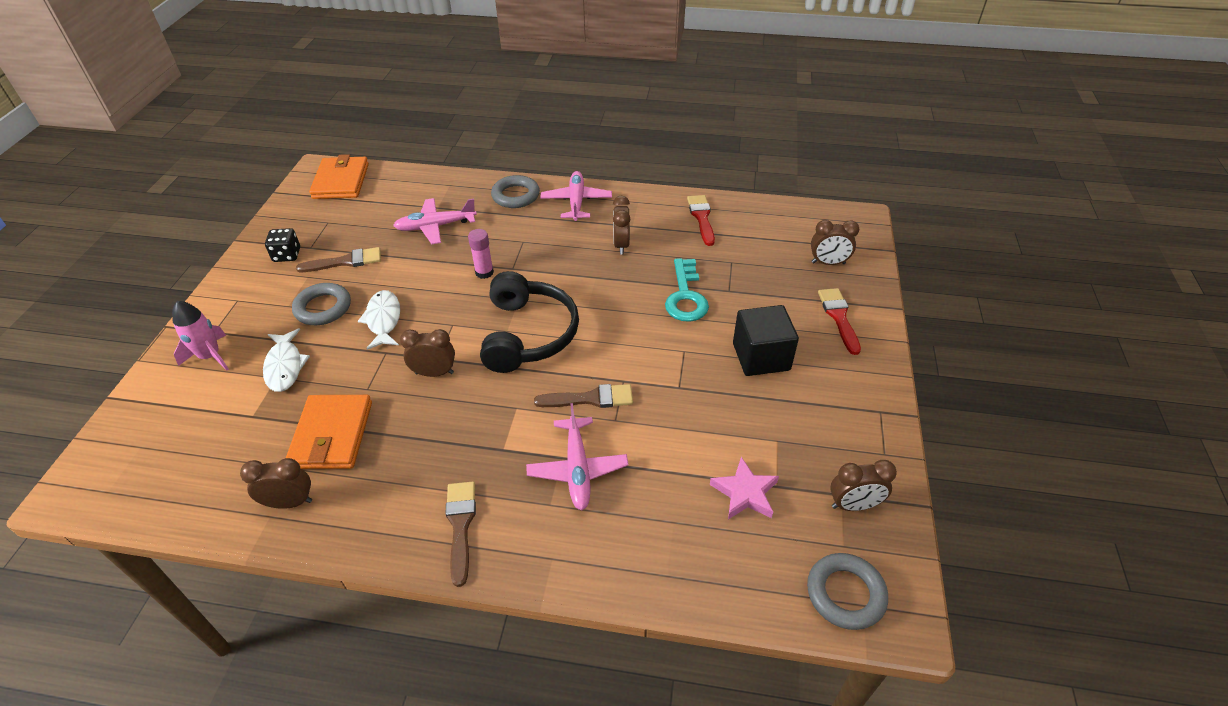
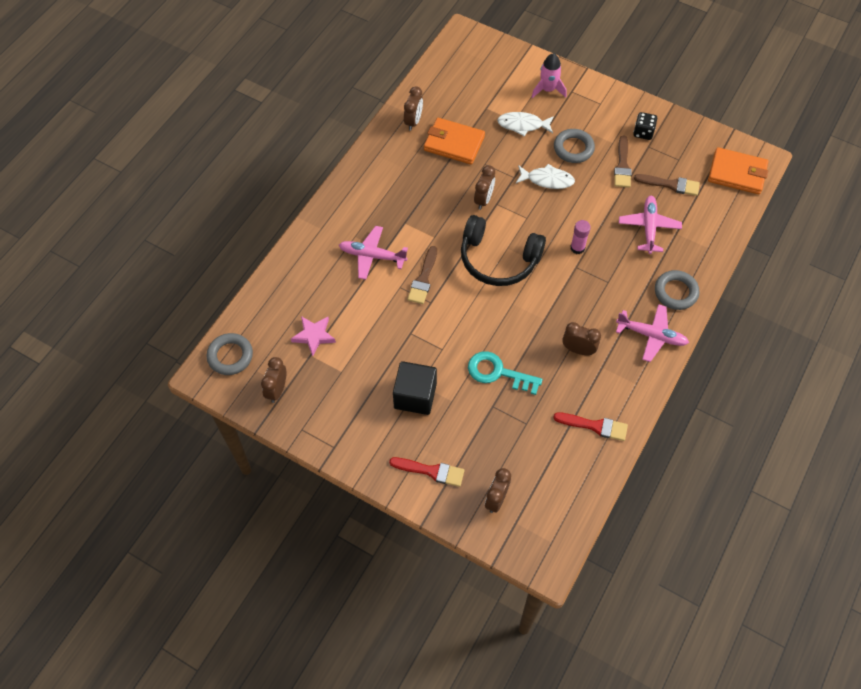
camera: 110 degrees right, 15 degrees up
brown brush [445,482,476,587] -> brown brush moved to [634,174,700,196]

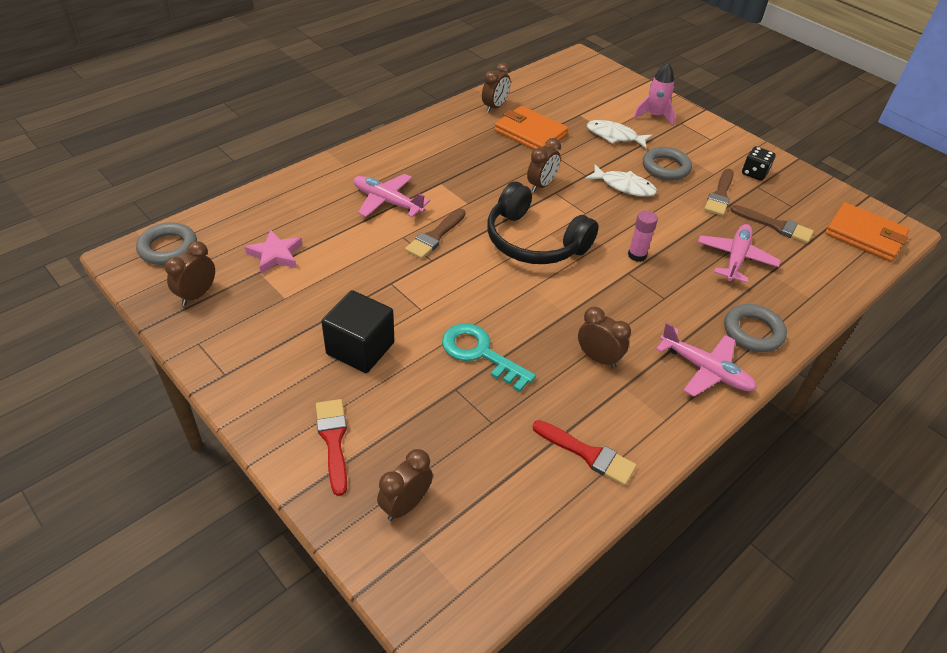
camera: 15 degrees right, 15 degrees down
red brush [389,457,464,487] -> red brush turned 135 degrees counterclockwise [316,399,347,496]

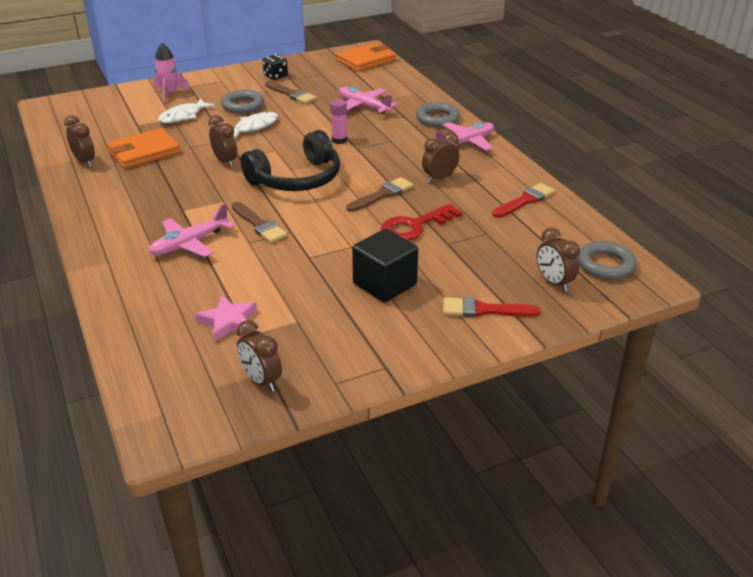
camera: 70 degrees left, 10 degrees down
grey ring [136,222,197,265] -> grey ring moved to [578,241,637,280]
turquoise key [442,323,536,392] -> red key [381,204,462,241]
brown brush [731,205,814,243] -> brown brush moved to [347,177,413,212]

